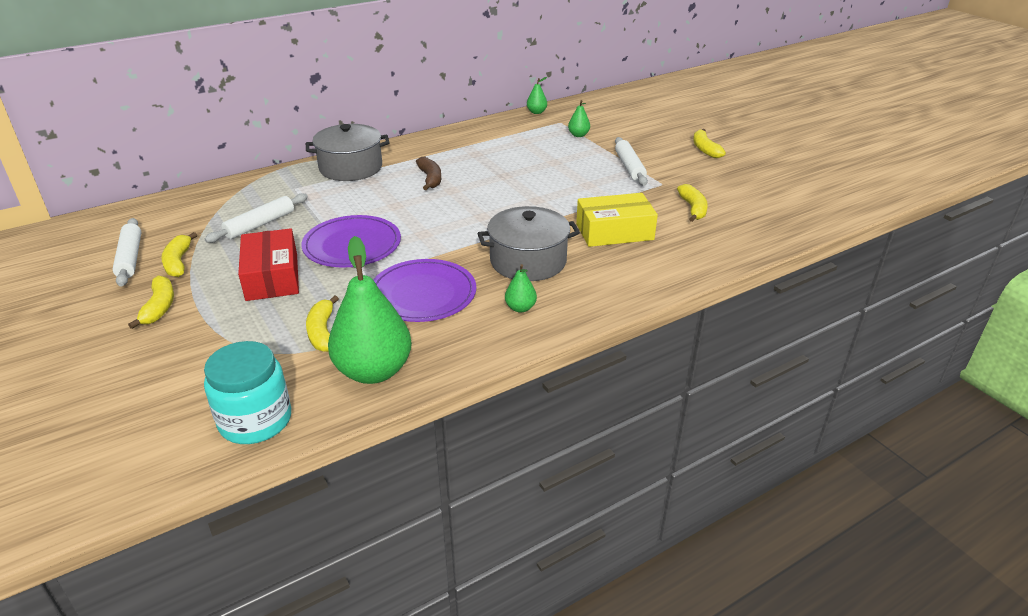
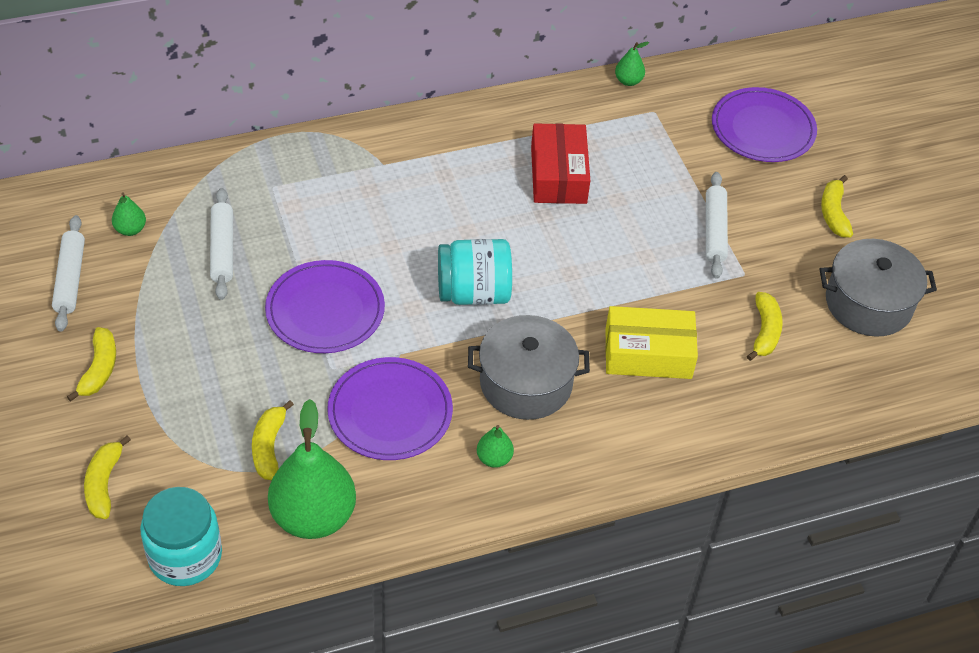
camera: 10 degrees right, 15 degrees up
yellow banana [161,232,197,277] -> yellow banana moved to [84,436,131,519]
white rolling pin [204,193,308,243] -> white rolling pin turned 60 degrees counterclockwise [210,188,233,300]
red box [238,228,299,301] -> red box moved to [531,123,590,204]
grey pot [306,124,390,181] -> grey pot moved to [820,239,937,337]
brown banana [416,157,441,190] -> none
green pear [568,100,590,137] -> green pear moved to [112,192,146,236]
none -> turquoise jar [438,239,512,305]
none -> purple plate [712,87,817,162]

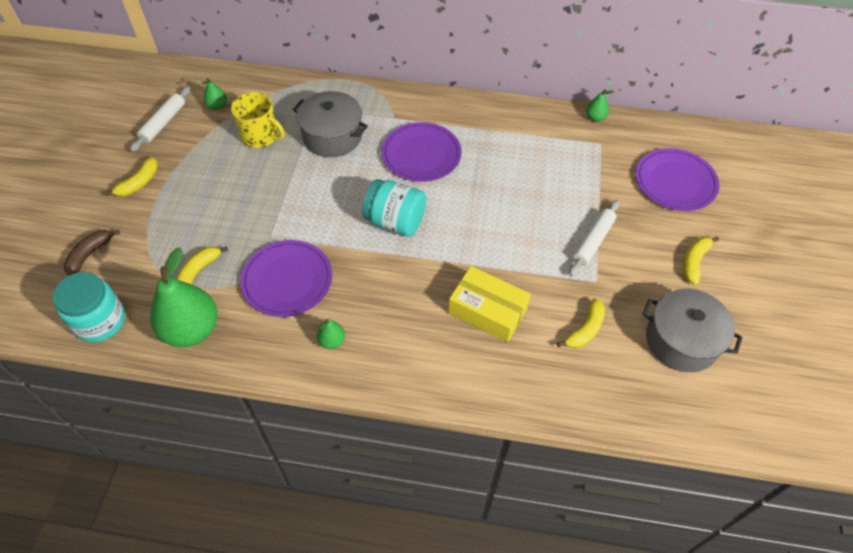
camera: 30 degrees right, 5 degrees up
yellow banana [84,436,131,519] -> brown banana [63,229,120,276]
white rolling pin [210,188,233,300] -> yellow mug [231,92,284,148]
purple plate [265,260,385,353] -> purple plate moved to [381,122,462,182]
grey pot [468,315,590,420] -> grey pot moved to [292,91,368,157]
red box [531,123,590,204] -> none

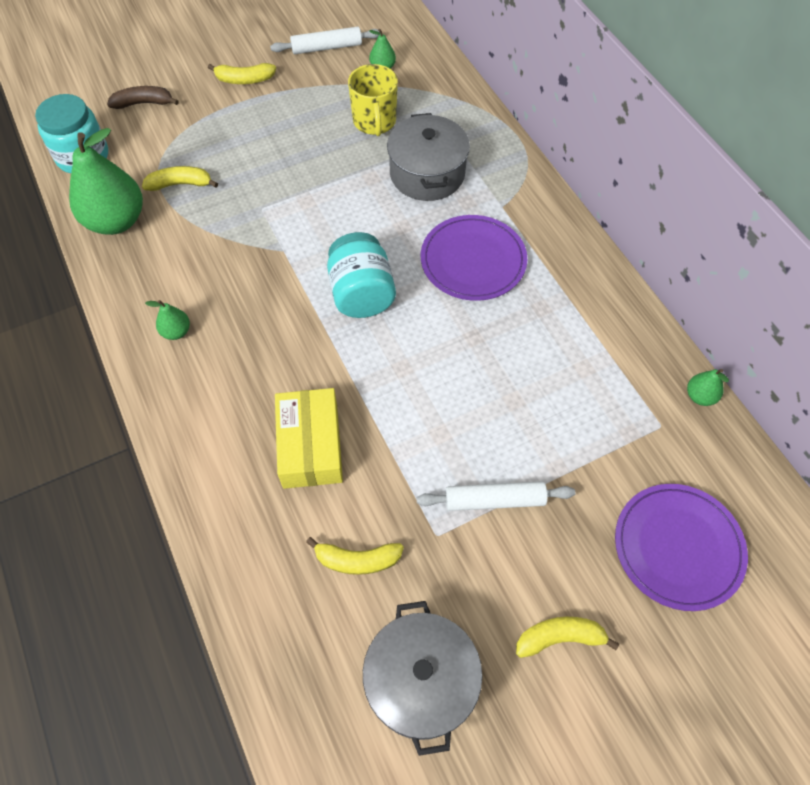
camera: 55 degrees right, 5 degrees up
purple plate [240,240,332,317] -> none

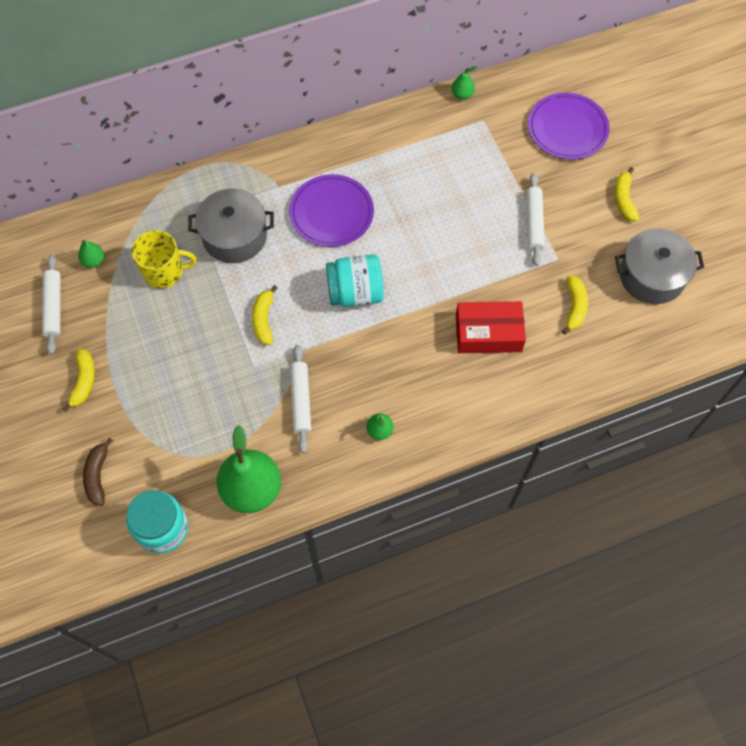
camera: 85 degrees left, 5 degrees up
yellow banana [142,166,218,191] -> yellow banana moved to [252,285,277,345]
yellow box [275,388,343,489] -> red box [456,301,526,353]
none -> white rolling pin [290,345,311,453]

